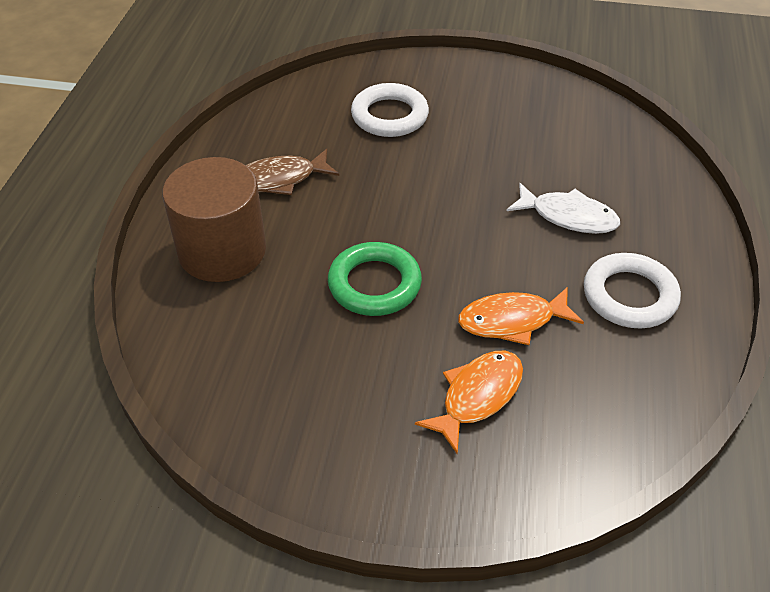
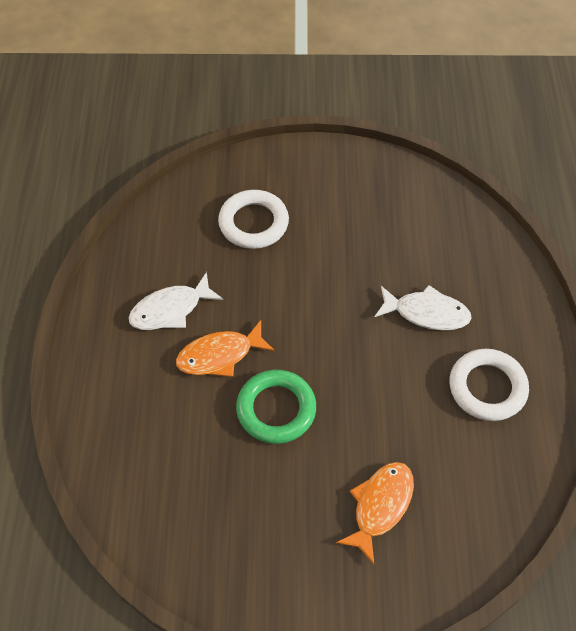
camera: 10 degrees left, 10 degrees up
brown cylinder [162,157,266,282] -> none
brown fish [246,149,339,195] -> white fish [128,272,223,330]
orange fish [458,287,584,345] -> orange fish moved to [176,320,275,377]

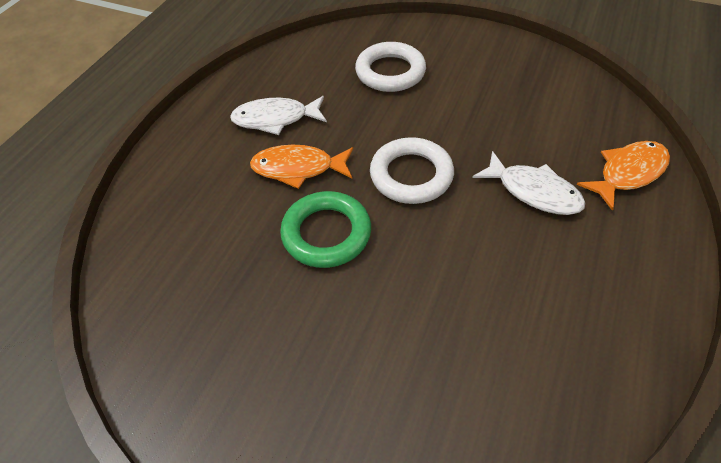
camera: 25 degrees right, 5 degrees down
orange fish [336,462,414,564] -> orange fish moved to [577,141,670,211]
white ring [450,349,529,421] -> white ring moved to [370,137,454,204]

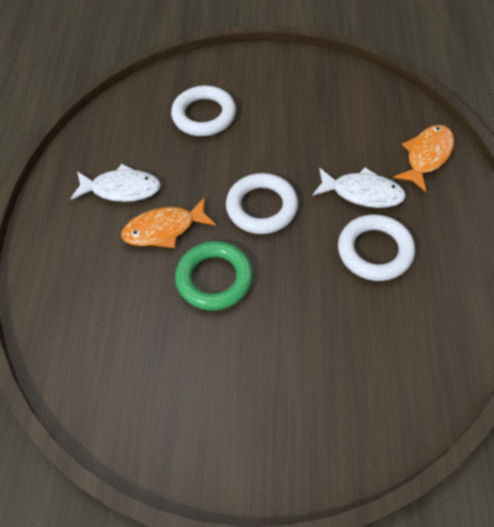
camera: 20 degrees left, 5 degrees up
white fish [230,96,327,135] -> white fish turned 150 degrees counterclockwise [70,164,161,202]
none -> white ring [338,214,415,281]

